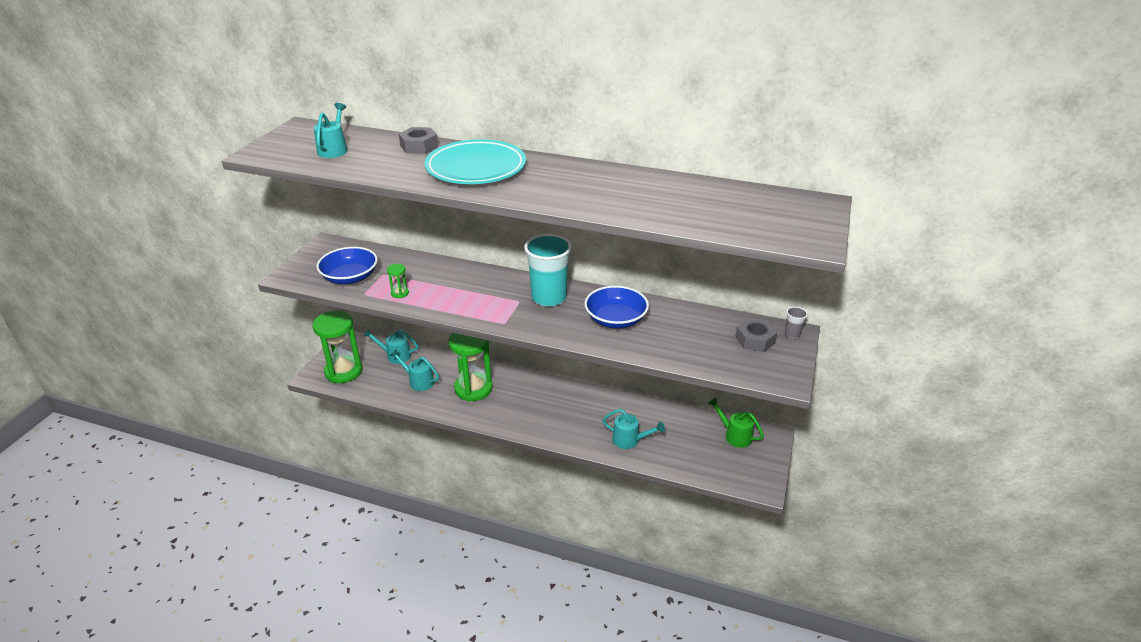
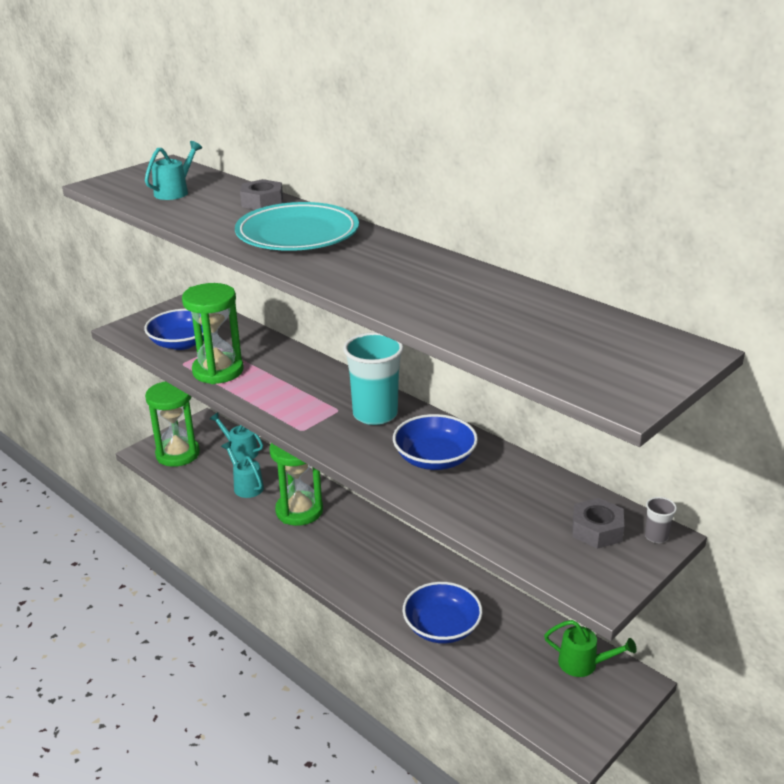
camera: 25 degrees right, 5 degrees down
green hourglass [387,264,409,298] -> green hourglass [182,283,244,384], size x2.40
turquoise watering can [602,409,665,449] -> blue bowl [402,582,483,644]
green watering can [708,398,764,448] -> green watering can turned 135 degrees clockwise [544,620,637,677]

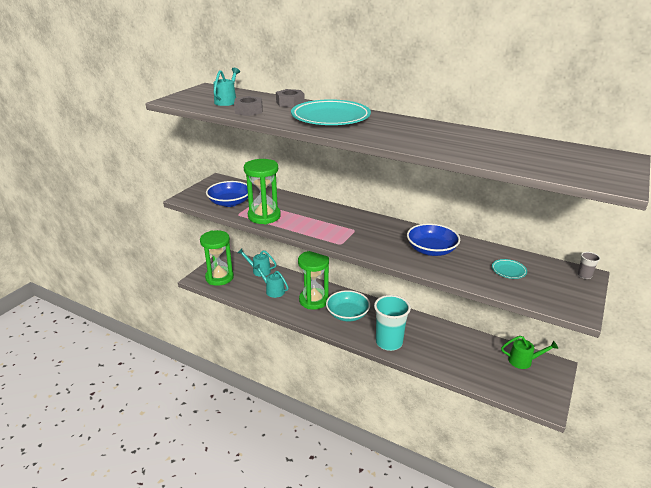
camera: 15 degrees left, 0 degrees up
turquoise cup [343,332,404,425] -> turquoise cup moved to [374,295,411,351]
blue bowl [402,582,483,644] -> none
grey nut [572,498,624,549] -> grey nut moved to [234,96,263,116]
none -> turquoise bowl [326,290,370,321]
none -> turquoise plate [492,259,527,279]

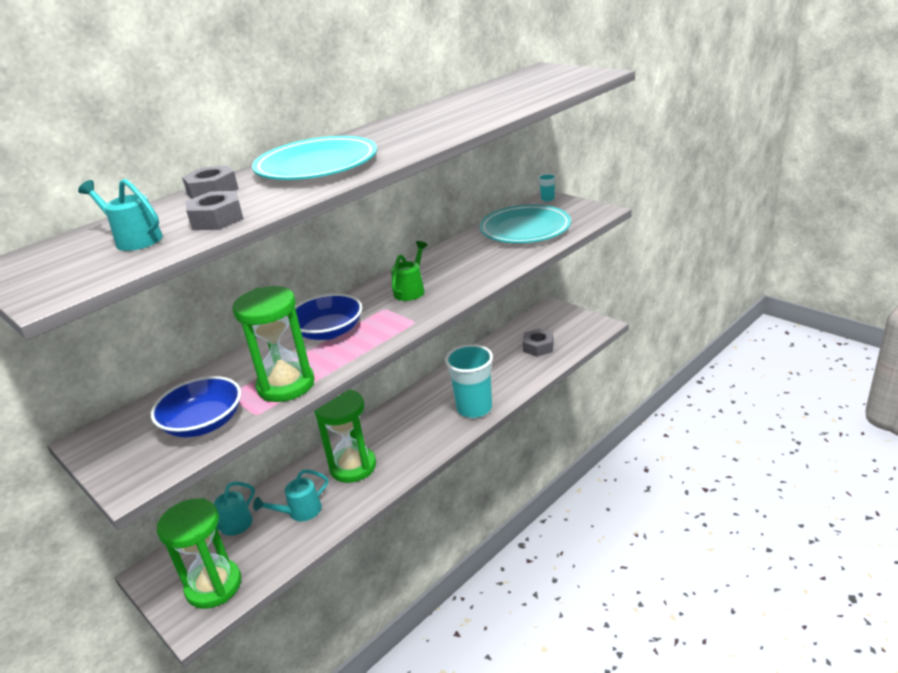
camera: 70 degrees left, 0 degrees up
turquoise bowl [326,290,370,321] -> none
blue bowl [407,223,460,256] -> blue bowl moved to [289,294,362,340]
turquoise plate [492,259,527,279] -> turquoise plate [479,205,571,243], size x2.42
green watering can [501,336,558,369] -> green watering can moved to [391,241,427,301]
grey cup [577,252,600,279] -> turquoise cup [538,174,556,202]
none -> grey nut [523,329,554,357]

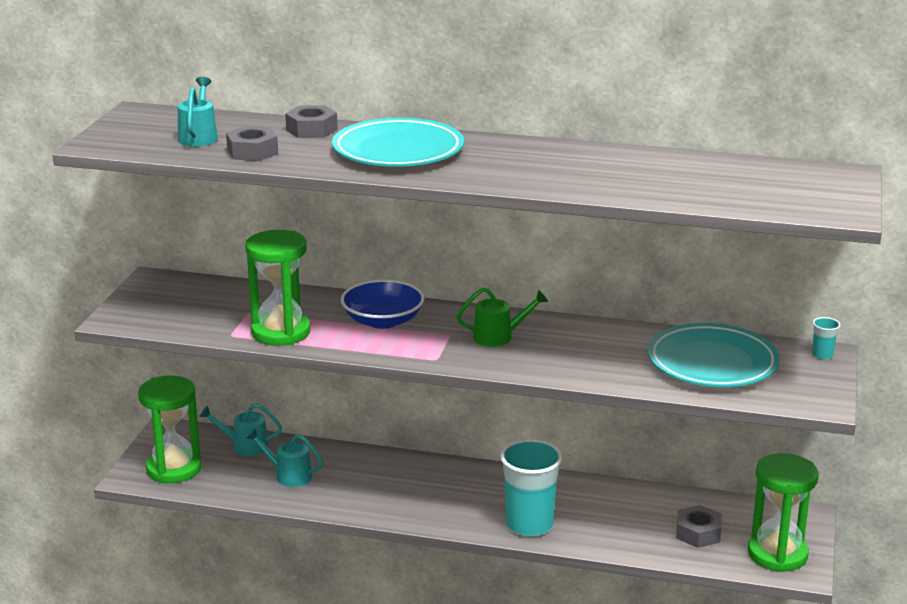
camera: 55 degrees right, 5 degrees down
blue bowl [151,376,241,438] -> none
green hourglass [314,389,376,483] -> green hourglass moved to [748,453,818,572]

